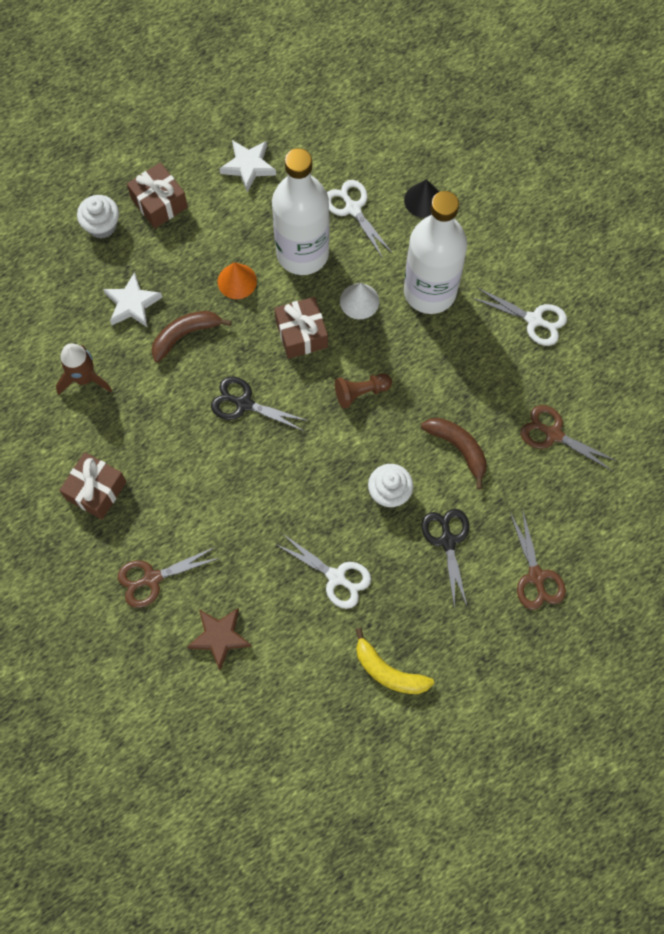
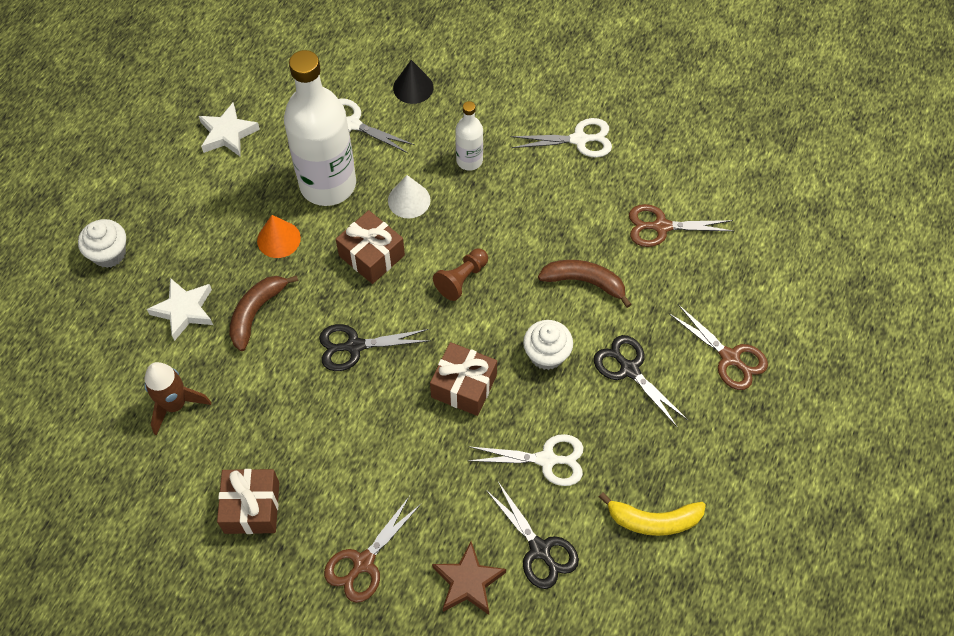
camera: 30 degrees left, 10 degrees down
brown gift [127,163,188,228] -> brown gift moved to [430,342,497,416]
white bottle [404,191,467,314] -> white bottle [455,101,483,171], size x0.47
none -> black scissors [486,482,579,589]

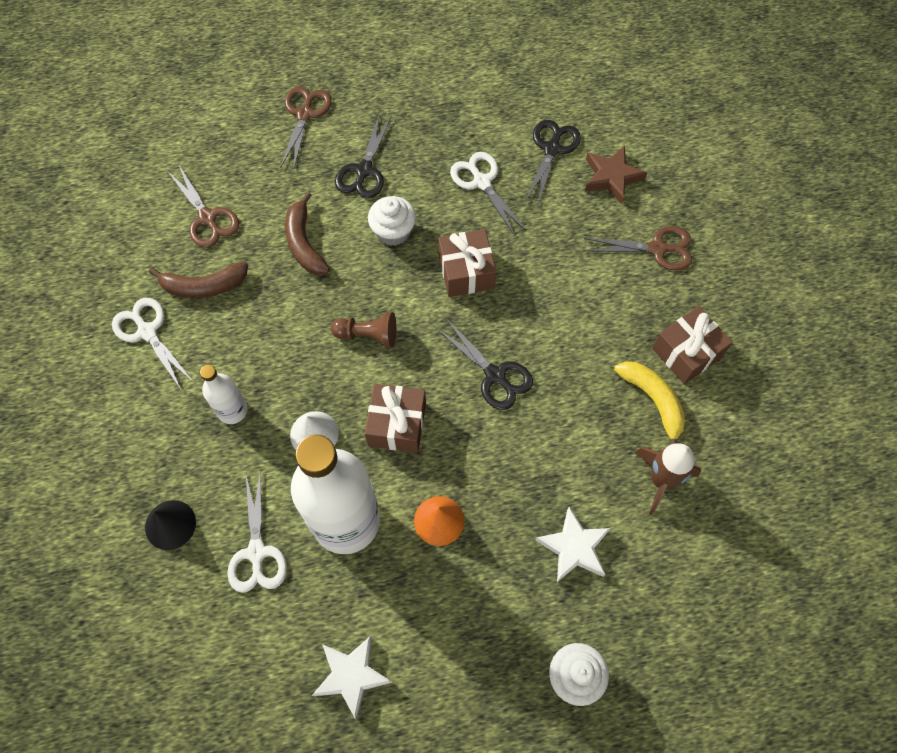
camera: 125 degrees left, 5 degrees up
brown banana [229,275,298,351] -> brown banana moved to [149,262,248,298]
yellow banana [599,492,706,536] -> yellow banana moved to [614,361,685,445]

